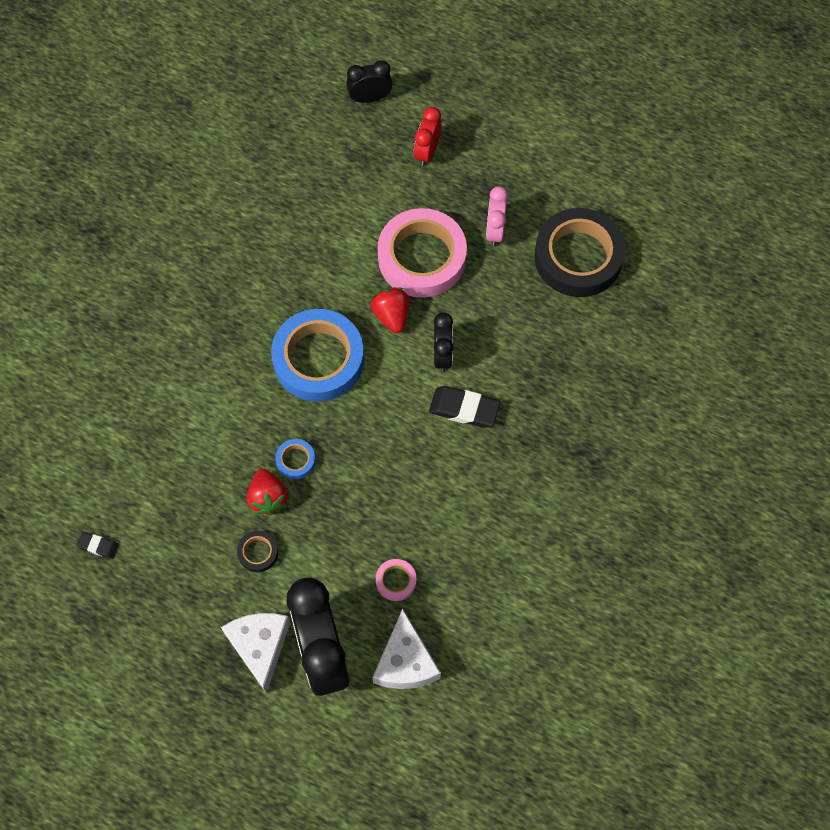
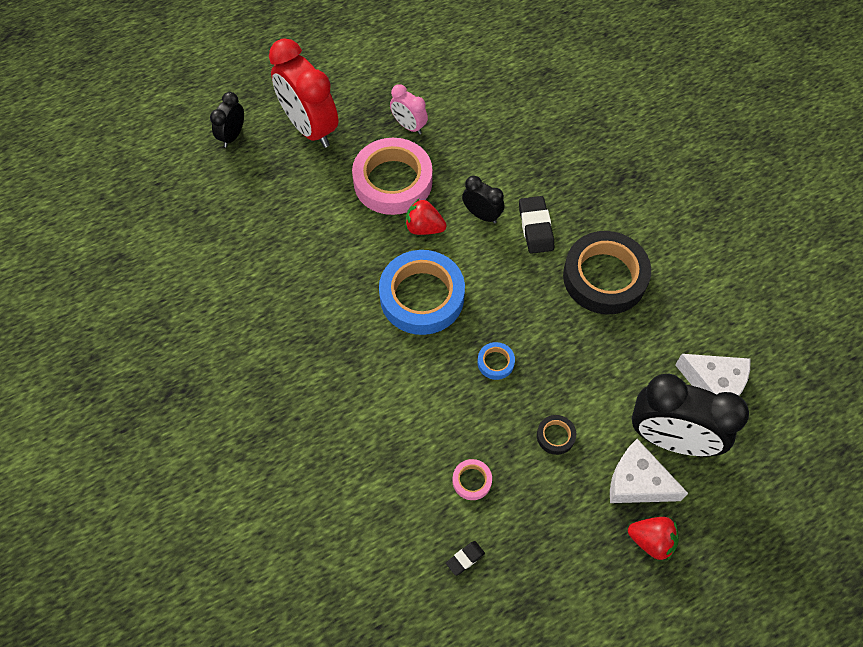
camera: 55 degrees left, 5 degrees down
red strawberry [247,469,288,515] -> red strawberry moved to [628,517,679,560]
pink tape [376,559,416,601] -> pink tape moved to [452,459,492,500]
red clock [414,107,442,166] -> red clock [269,38,339,148], size x1.99
black eraser [429,386,500,428] -> black eraser turned 60 degrees counterclockwise [519,196,554,254]
black tape [534,208,626,297] -> black tape moved to [563,231,651,315]

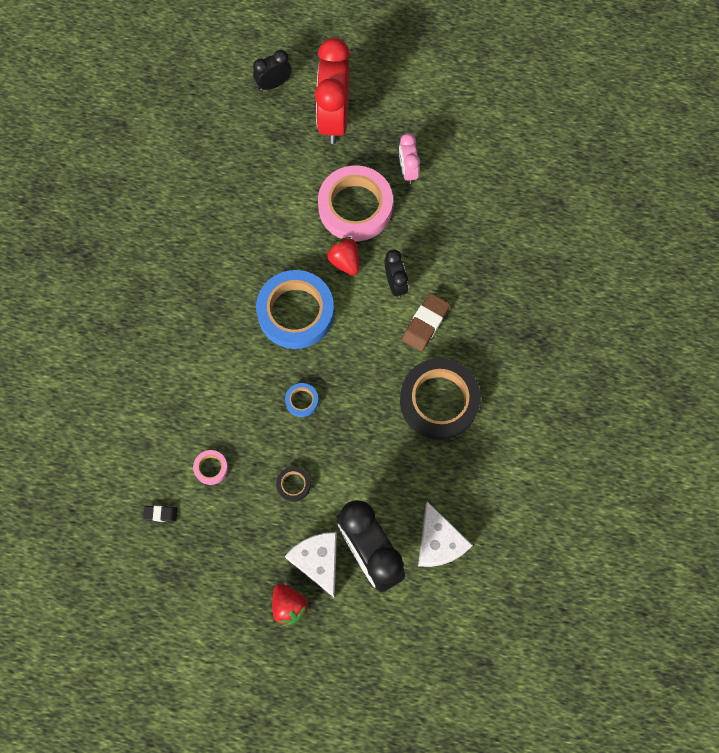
camera: 40 degrees right, 10 degrees up
black eraser [519,196,554,254] -> brown eraser [402,293,450,351]

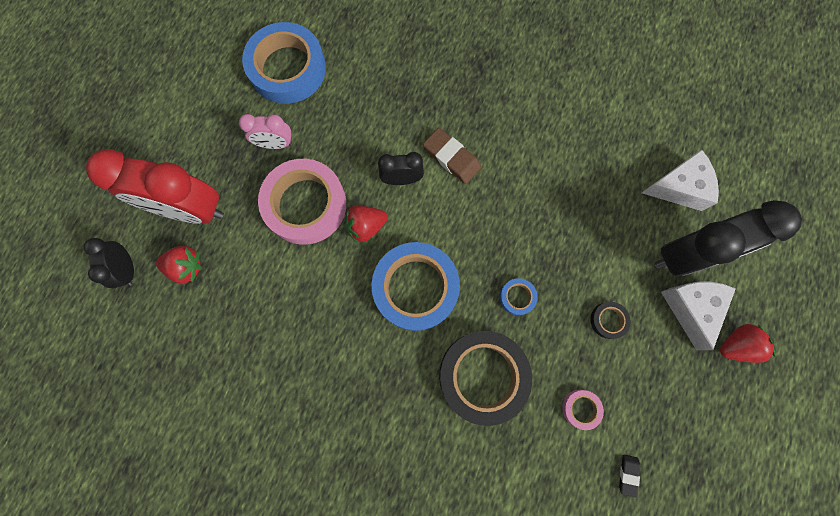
camera: 80 degrees left, 5 degrees up
white cheese [285,532,337,598] -> white cheese turned 105 degrees clockwise [661,282,736,350]
black tape [400,358,481,440] -> black tape moved to [439,331,532,426]
none -> red strawberry [156,246,202,283]
none -> blue tape [242,22,326,104]

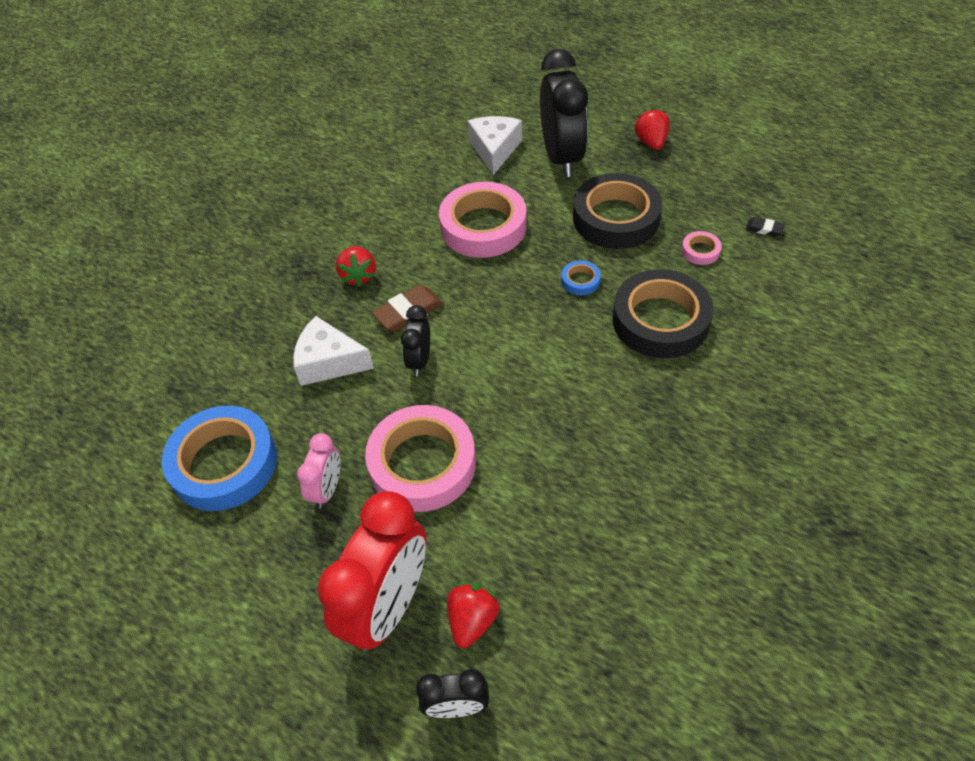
camera: 75 degrees left, 25 degrees down
red strawberry [345,205,388,243] -> red strawberry moved to [336,246,376,287]
blue tape [372,242,460,331] -> none
black tape [590,302,631,339] -> black tape [573,173,662,249], size x2.37
white cheese [661,282,736,350] -> white cheese moved to [293,316,374,386]
none -> pink tape [439,182,527,258]

